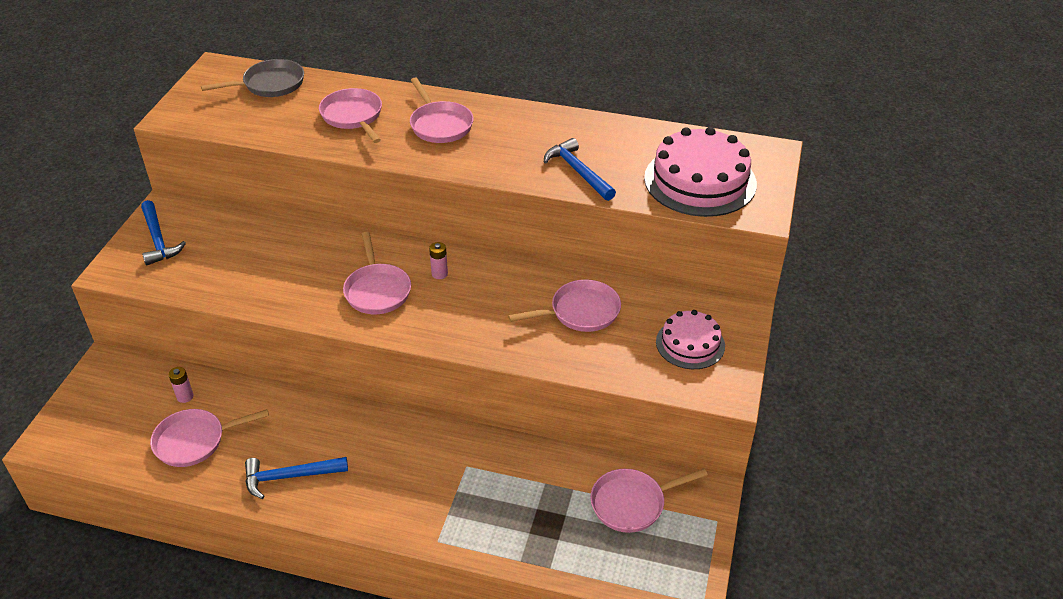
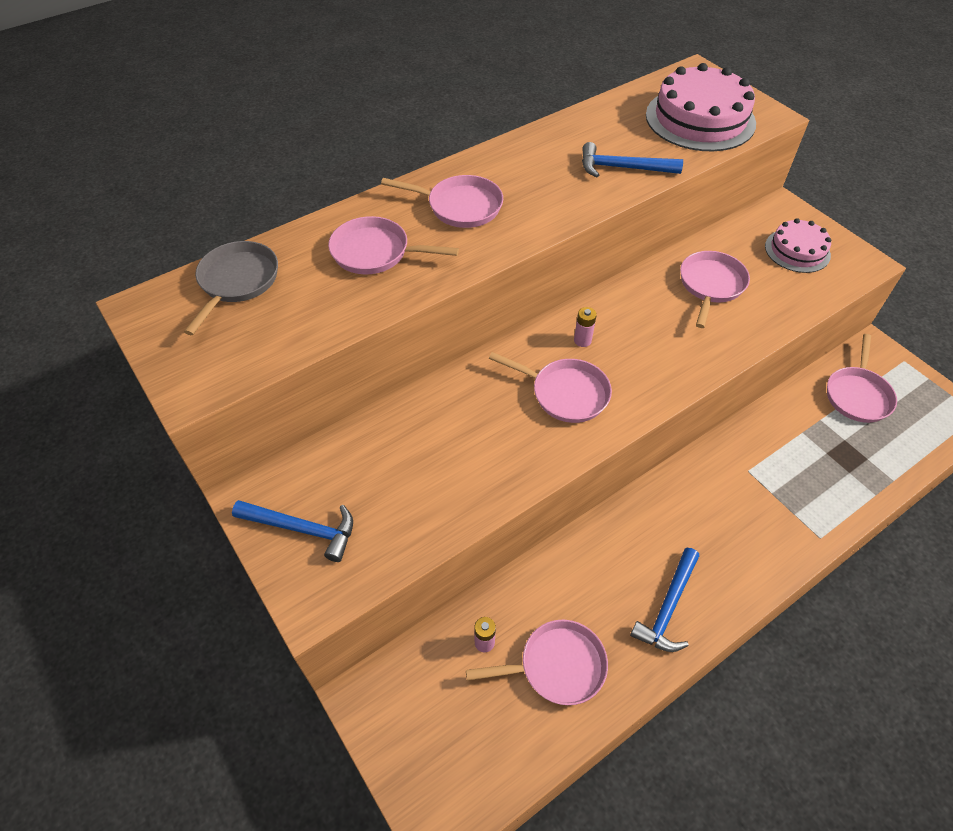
camera: 50 degrees left, 10 degrees up
pink pan [150,409,269,467] -> pink pan turned 120 degrees counterclockwise [466,620,608,705]

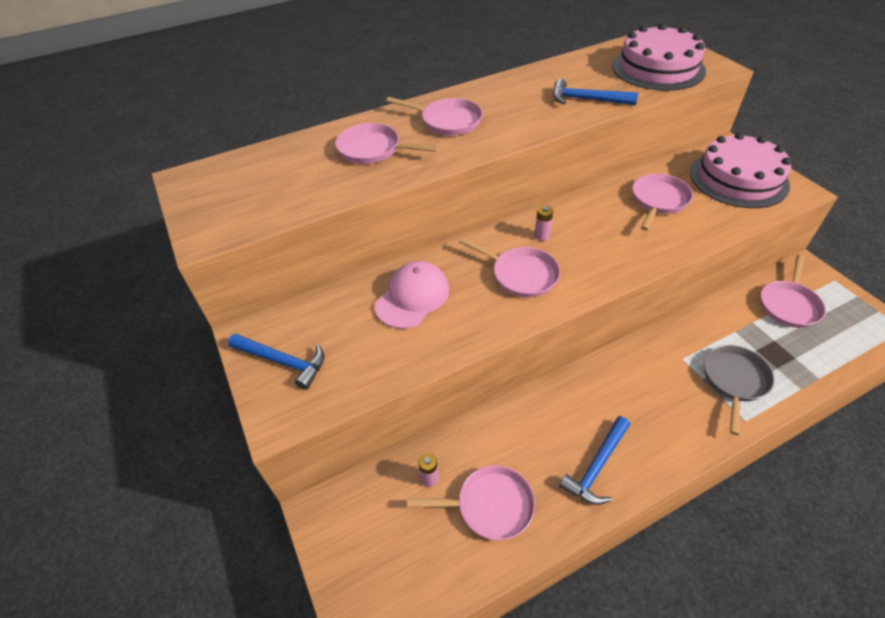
camera: 10 degrees right, 5 degrees down
grey pan [184,241,278,335] -> grey pan moved to [704,345,774,435]
pink cake [765,218,831,273] -> pink cake [690,133,792,208], size x1.70
none -> pink cap [375,261,449,329]

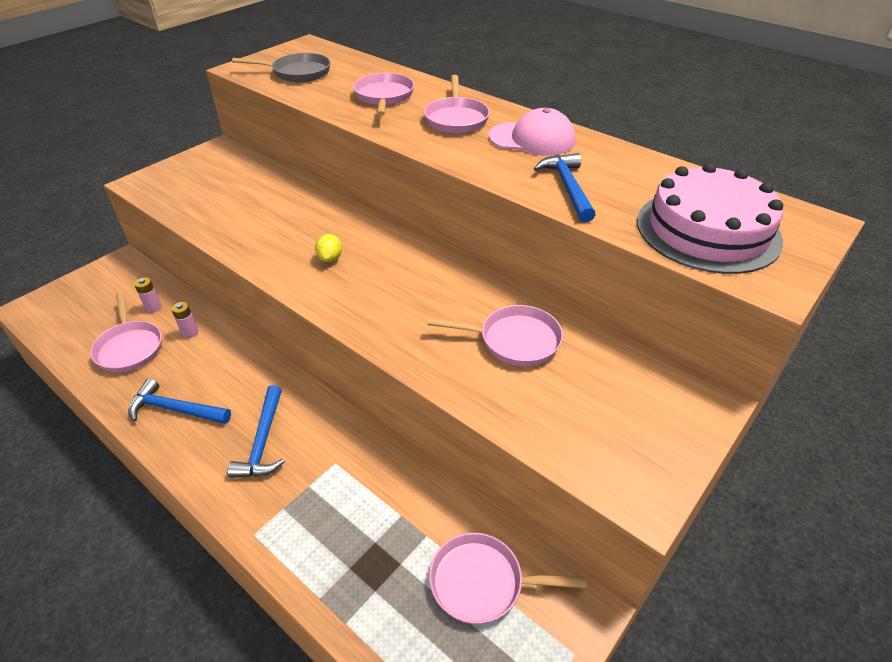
camera: 65 degrees right, 5 degrees down
blue hammer [228,334,325,390] -> blue hammer moved to [228,385,285,478]
pink cap [375,261,449,329] -> pink cap moved to [489,108,575,156]
pink pan [459,237,560,298] -> yellow lemon [315,234,342,262]
pink battery [535,205,553,241] -> pink battery moved to [171,302,198,338]
pink cake [690,133,792,208] -> none
grey pan [704,345,774,435] -> grey pan moved to [232,53,331,82]

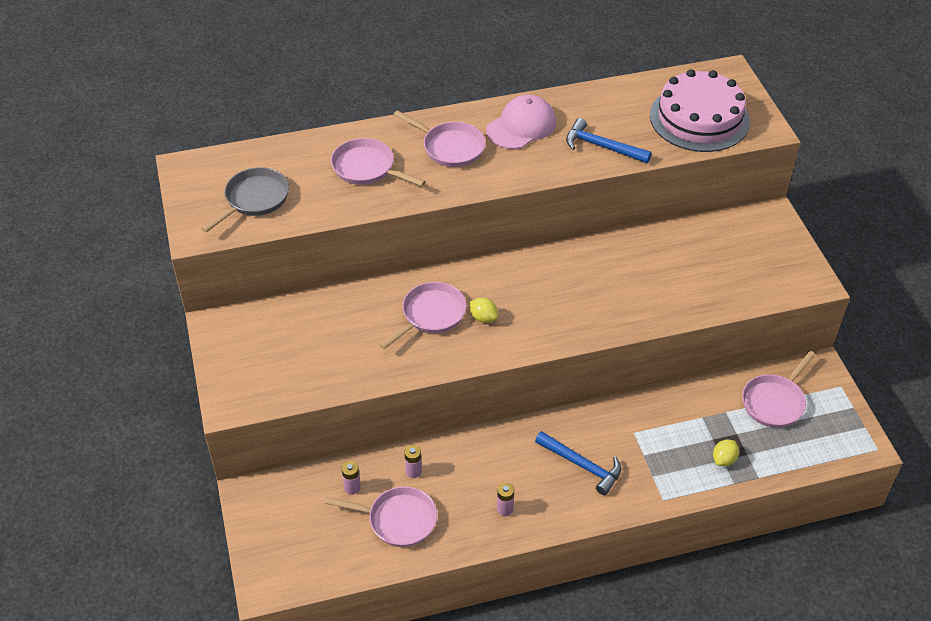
camera: 55 degrees left, 5 degrees up
blue hammer [128,379,231,424] -> pink battery [497,483,514,516]
pink pan [427,305,563,366] -> pink pan moved to [379,282,467,349]
none -> yellow lemon [713,439,739,466]

